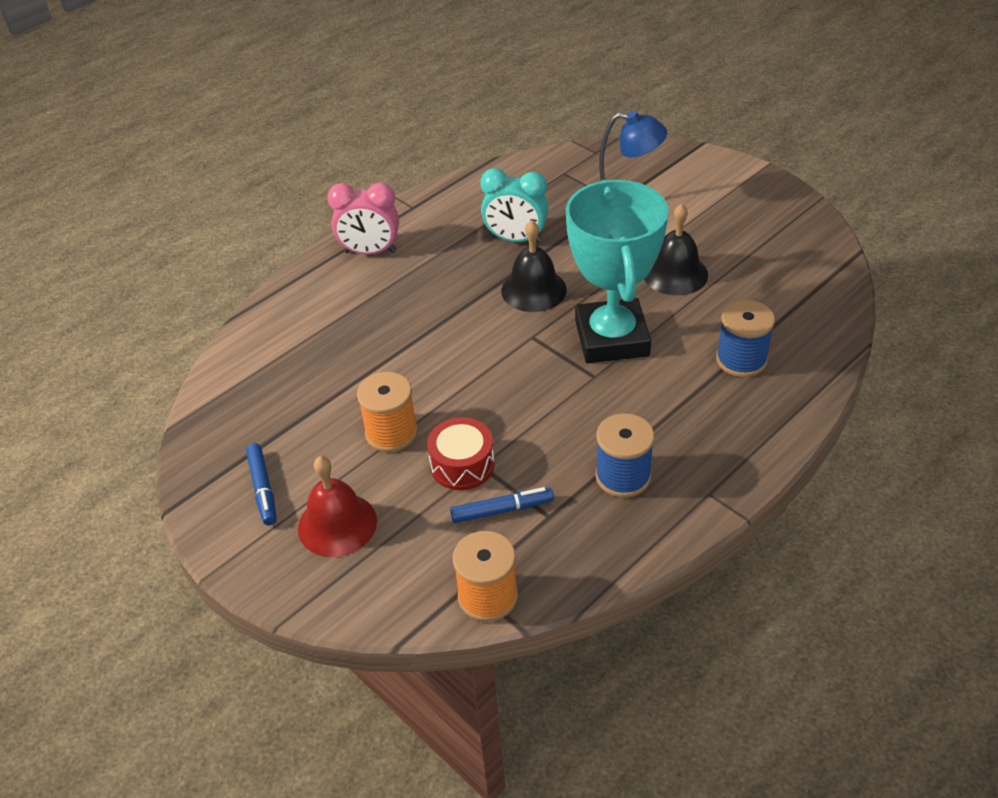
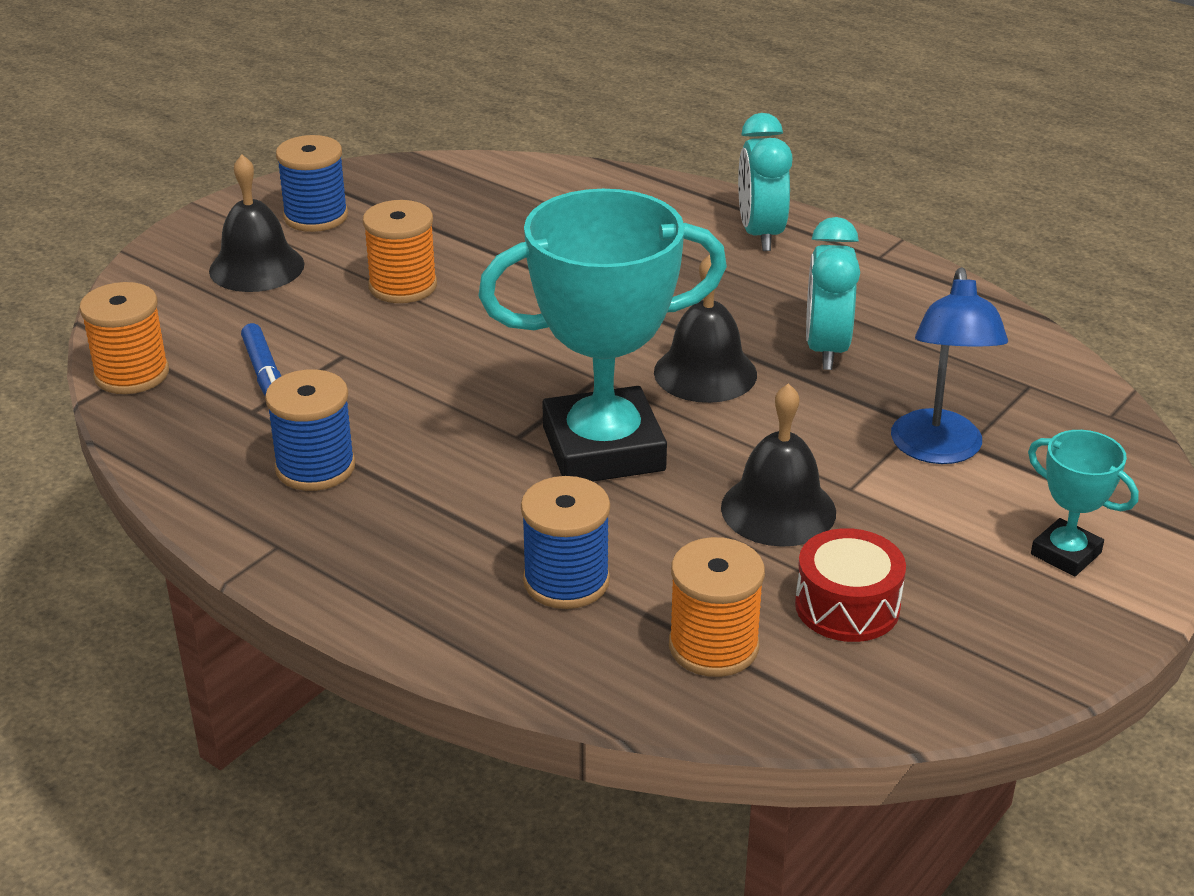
camera: 80 degrees right, 10 degrees down
blue marker [246,443,277,525] -> blue spool [276,135,348,232]
red bell [298,456,377,557] -> black bell [209,154,304,292]
pink clock [327,183,399,255] -> turquoise clock [738,113,793,251]
red drum [427,417,495,490] -> red drum moved to [795,528,906,642]
none -> orange spool [669,537,765,677]
none -> turquoise trophy [1028,430,1139,576]

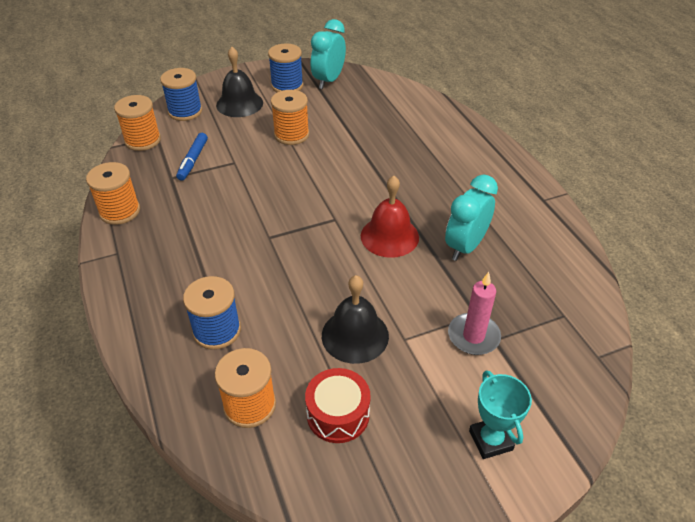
camera: 30 degrees right, 10 degrees up
blue spool [265,369,355,491] -> blue spool moved to [160,68,202,121]
turquoise trophy [478,189,727,482] -> none
black bell [654,255,757,403] -> red bell [361,176,419,258]
turquoise clock [738,113,793,251] -> turquoise clock moved to [310,19,346,89]
blue lamp [891,267,1008,464] -> pink candle [448,272,501,355]
none -> orange spool [86,162,140,225]

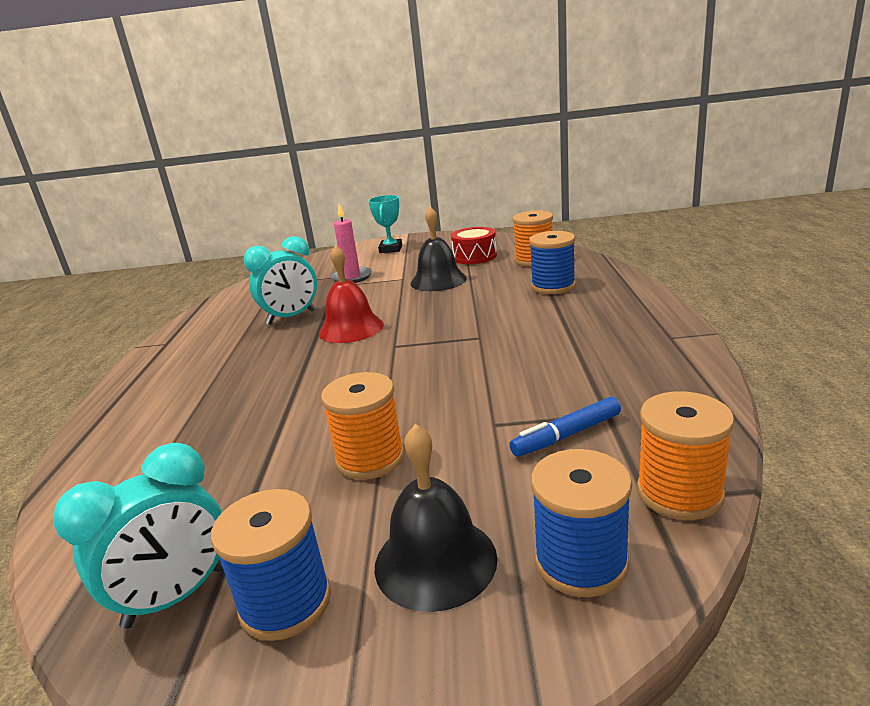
camera: 155 degrees left, 20 degrees down
orange spool [86,162,140,225] -> none
blue marker [176,133,208,181] -> blue marker turned 150 degrees counterclockwise [509,397,621,457]

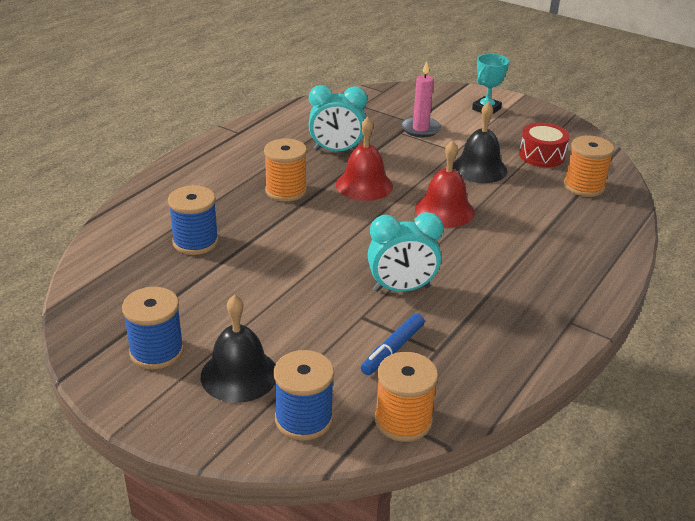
camera: 30 degrees right, 10 degrees up
turquoise clock [53,443,223,629] -> turquoise clock moved to [368,212,443,292]
orange spool [321,372,405,480] -> orange spool moved to [264,138,307,202]
blue marker [509,397,621,457] -> blue marker turned 60 degrees counterclockwise [361,313,425,375]
blue spool [529,231,576,294] -> blue spool moved to [168,185,219,255]
none -> red bell [415,140,475,227]

